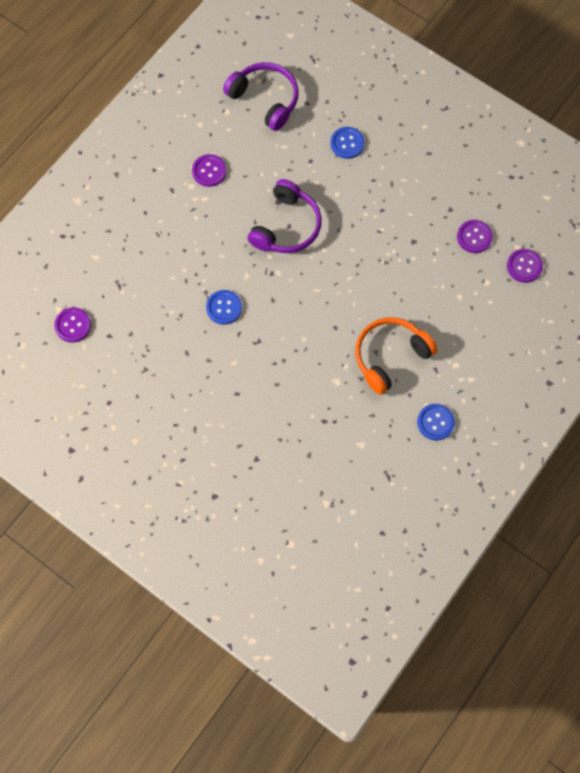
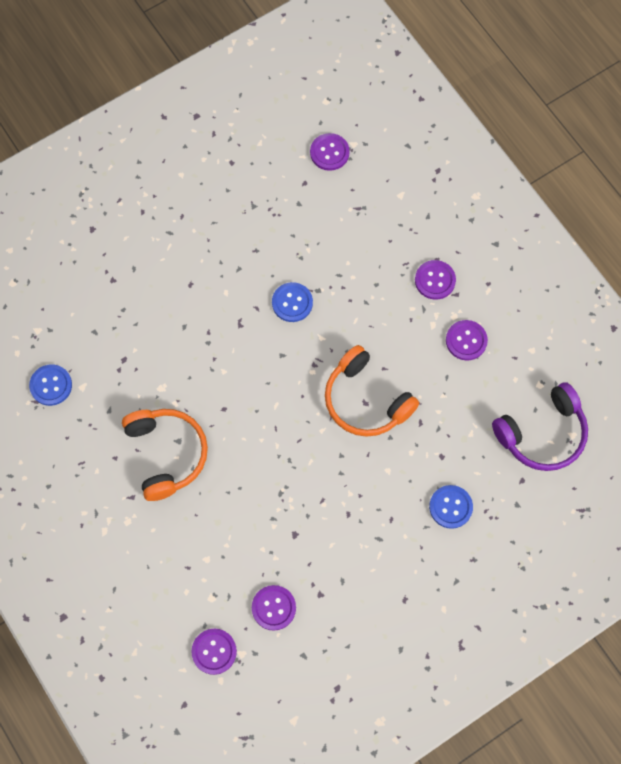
camera: 110 degrees right, 0 degrees up
purple headphones [248,179,322,253] -> orange headphones [325,345,419,437]
blue button [417,404,455,440] -> blue button moved to [29,364,72,406]
none -> purple button [415,260,456,300]

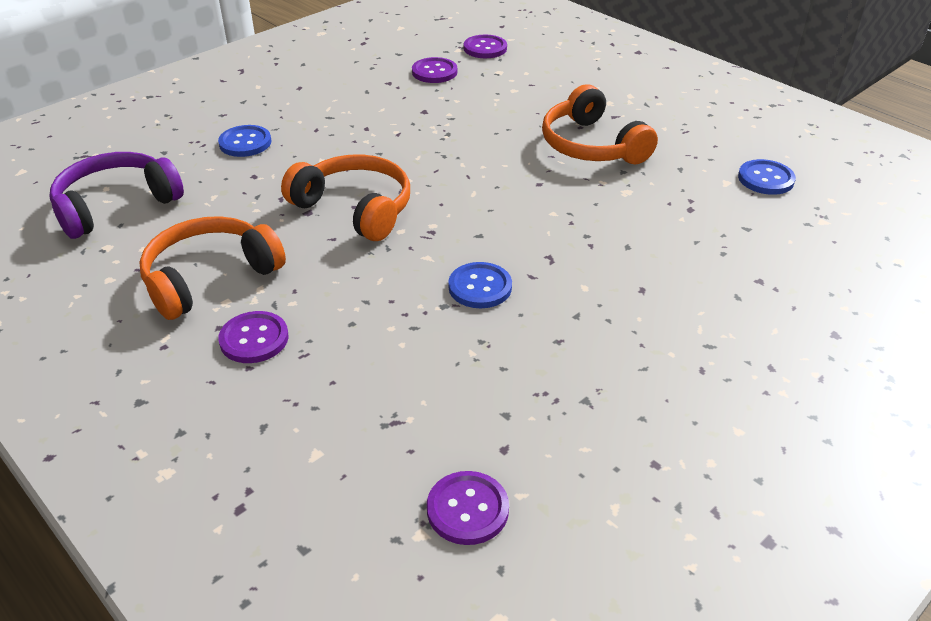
camera: 170 degrees right, 30 degrees down
purple button [446,320,488,360] -> orange headphones [139,216,286,320]

